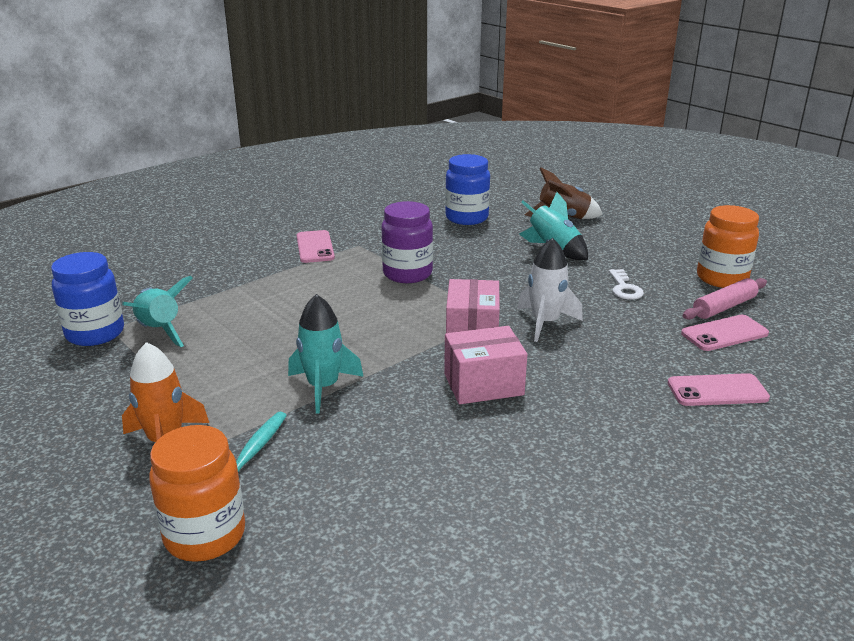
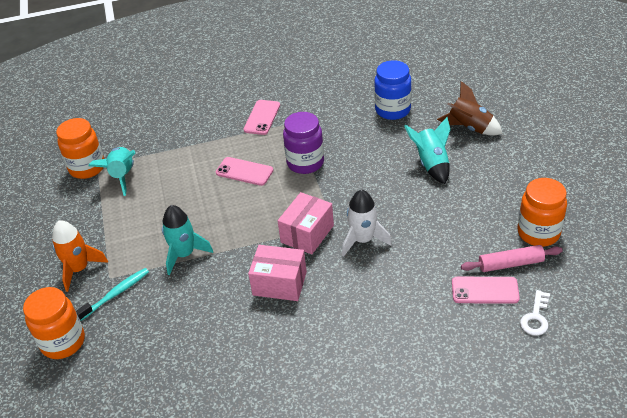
camera: 30 degrees right, 15 degrees up
blue jar [51,252,124,346] -> orange jar [56,118,104,179]
white key [609,269,644,300] -> white key moved to [520,290,550,336]
pink phone [668,373,770,406] -> pink phone moved to [216,157,273,186]

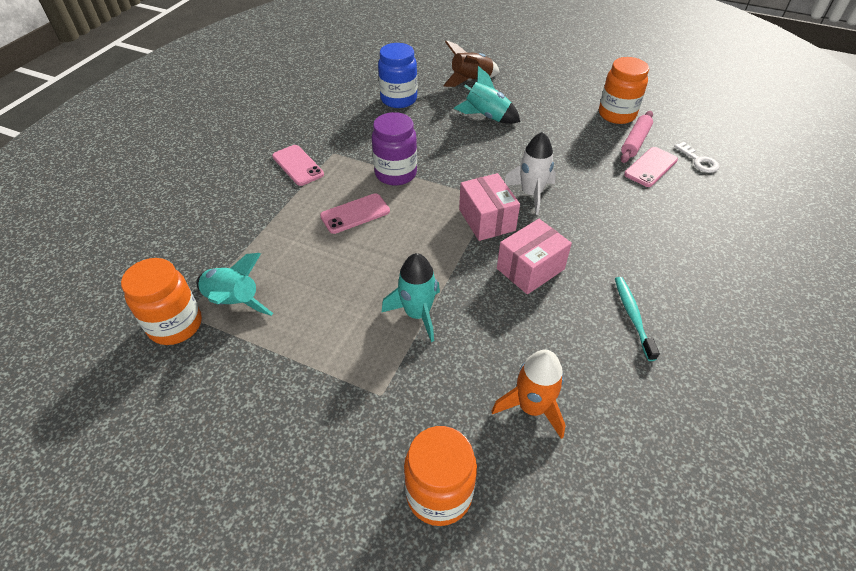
camera: 55 degrees left, 5 degrees up
orange rocket [52,220,108,292] -> orange rocket moved to [491,350,566,439]
turquoise toothbrush [76,268,149,321] -> turquoise toothbrush moved to [615,277,660,361]

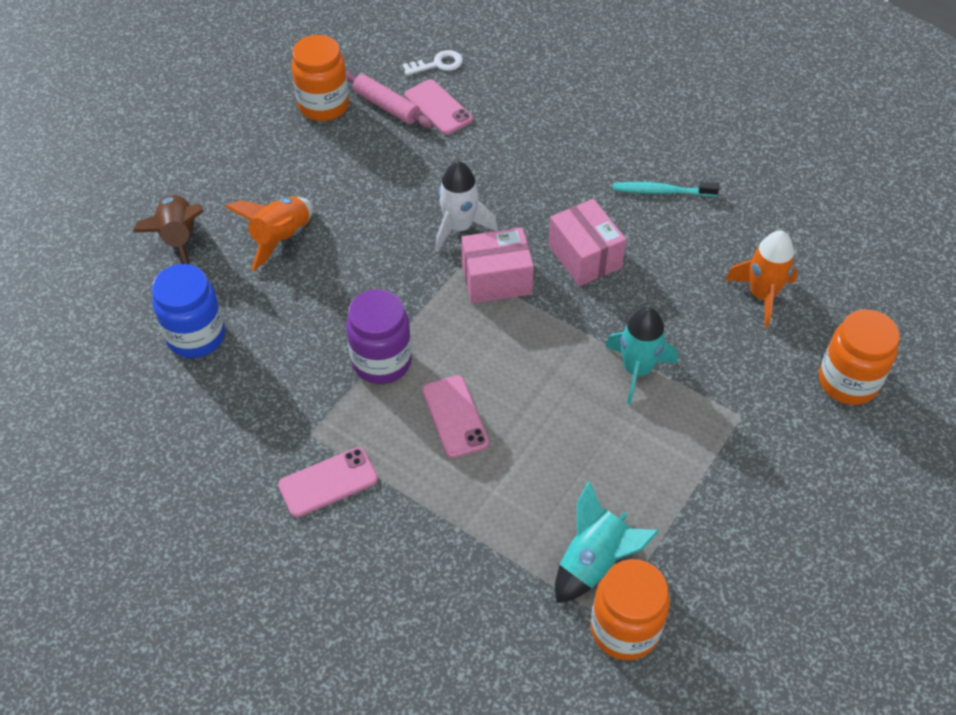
camera: 80 degrees left, 5 degrees up
turquoise rocket [454,66,520,124] -> orange rocket [225,197,313,271]

